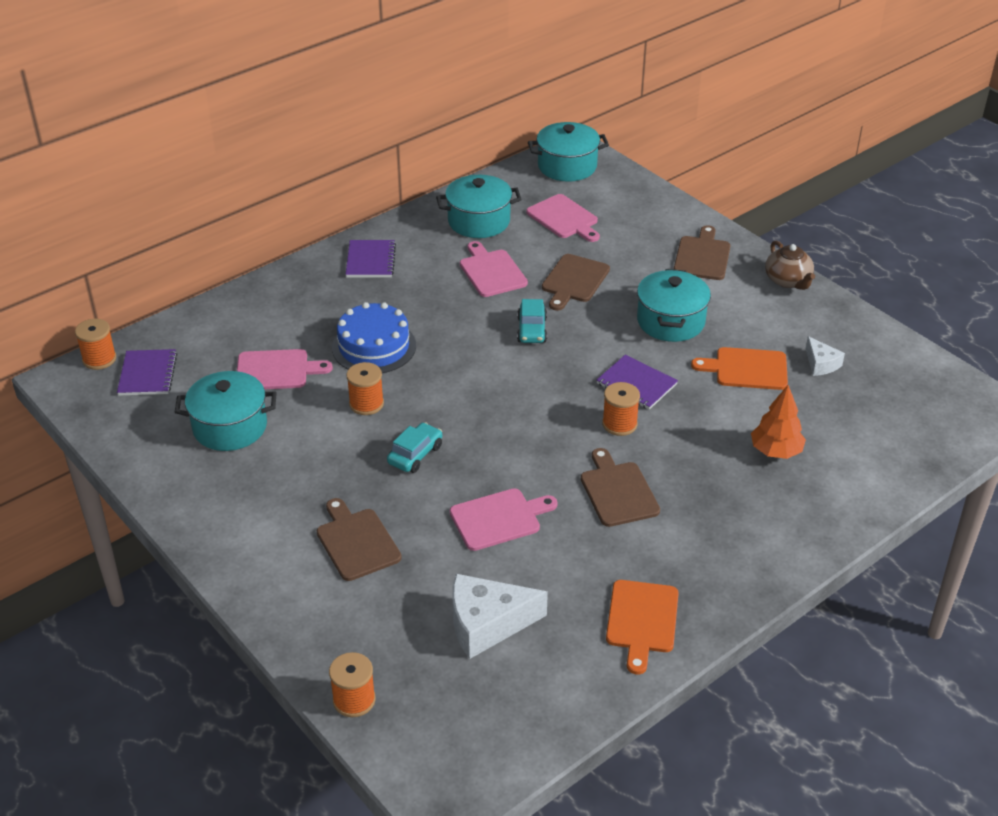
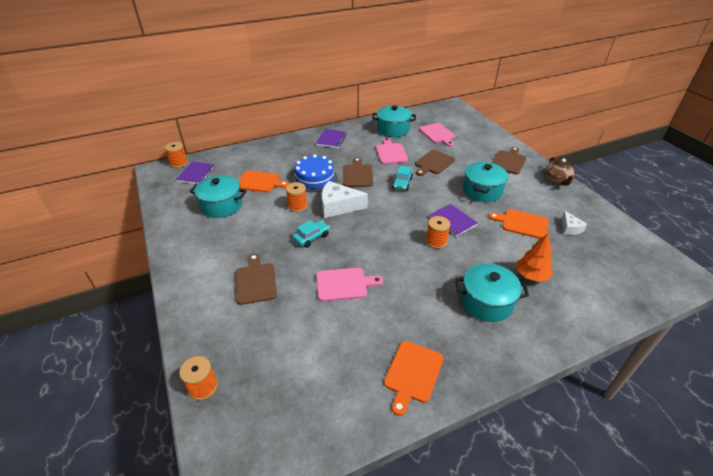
camera: 15 degrees right, 0 degrees up
pink cutting board [237,349,333,389] -> orange cutting board [239,171,289,192]
white cheese [453,574,548,659] -> white cheese moved to [322,181,368,218]
turquoise pot [528,122,609,182] -> turquoise pot moved to [455,263,529,322]
brown cutting board [581,448,660,527] -> brown cutting board moved to [343,157,373,187]

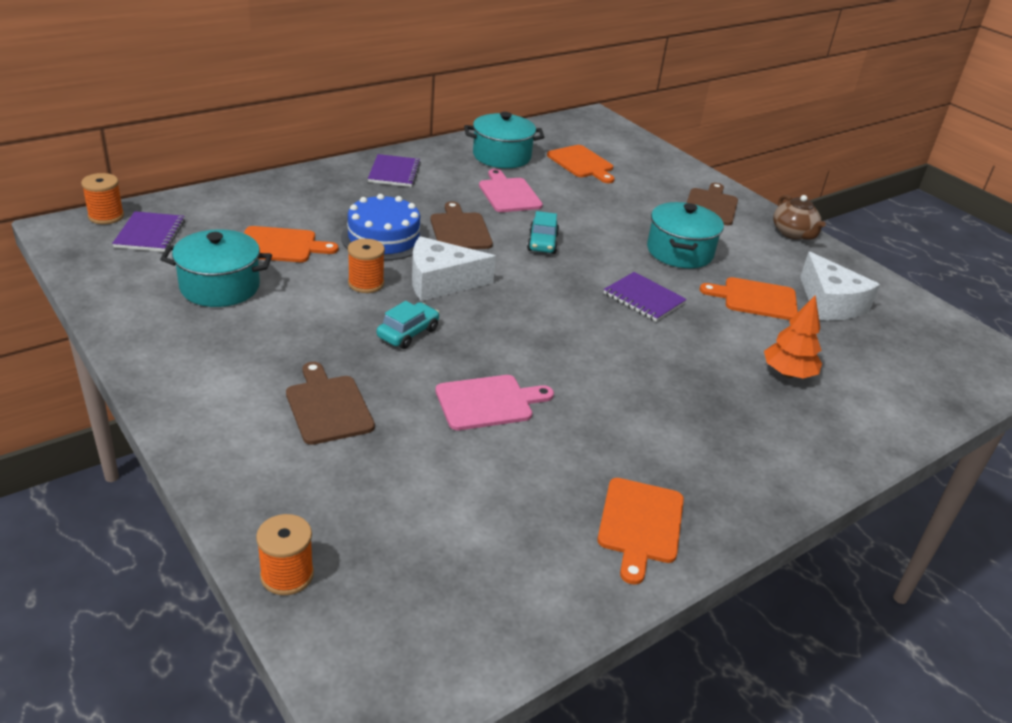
camera: 15 degrees left, 5 degrees down
brown cutting board [415,150,455,176] -> none
pink cutting board [419,123,455,147] -> orange cutting board [547,145,615,183]
orange spool [426,216,450,249] -> none
turquoise pot [455,263,529,322] -> none
white cheese [562,211,587,235] -> white cheese [800,252,880,321], size x1.86

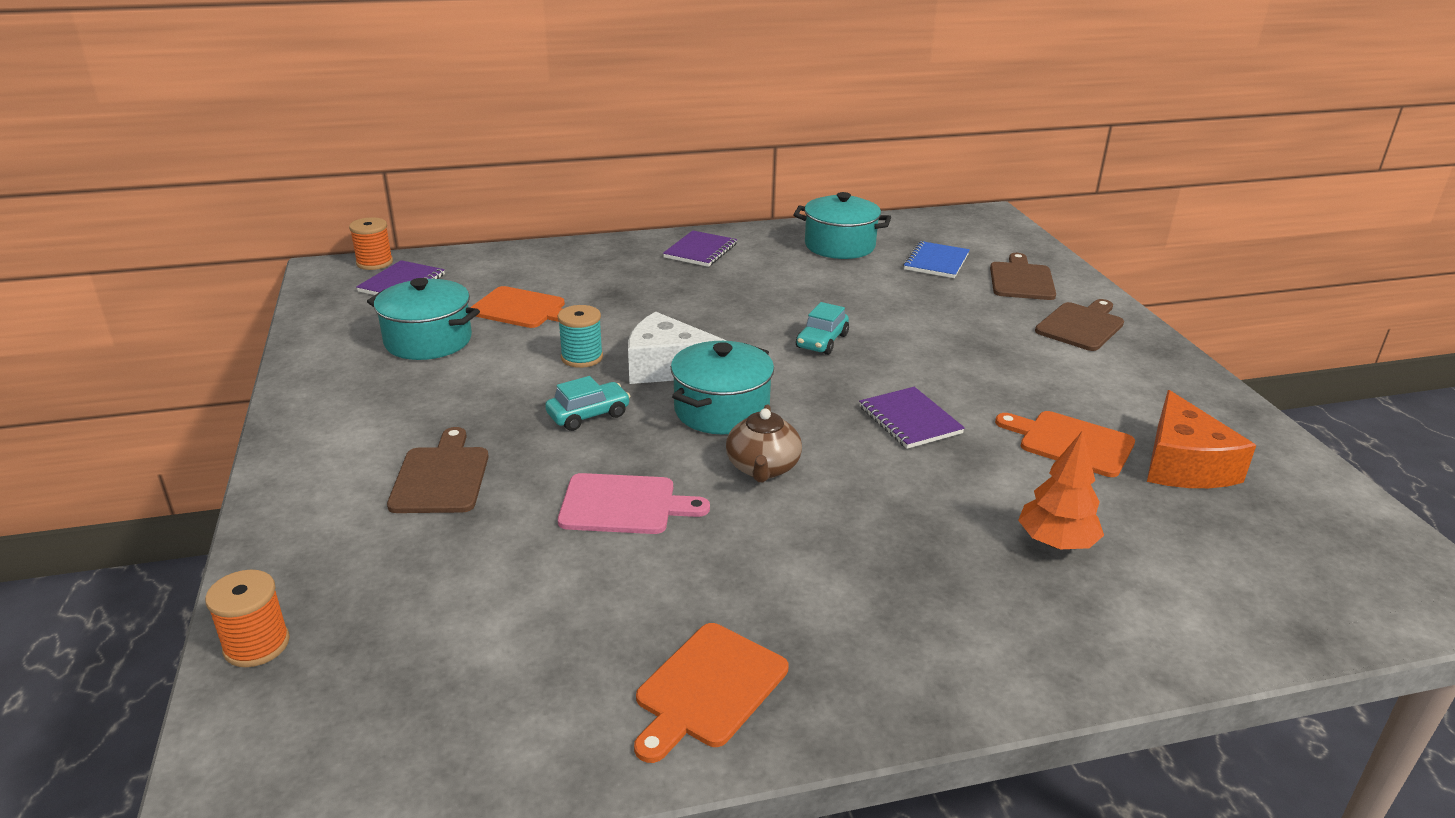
camera: 25 degrees right, 5 degrees down
blue cake [341,194,426,260] -> none
orange spool [348,239,385,293] -> turquoise spool [558,305,603,368]
brown cutting board [430,201,493,249] -> brown cutting board moved to [990,253,1056,300]
pink cutting board [479,169,543,212] -> none
orange cutting board [547,145,615,183] -> blue notebook [903,241,970,278]
turquoise pot [647,202,724,268] -> turquoise pot moved to [671,341,774,434]
brown teapot [773,195,826,240] -> brown teapot moved to [726,404,802,482]
white cheese [800,252,880,321] -> orange cheese [1147,390,1256,488]

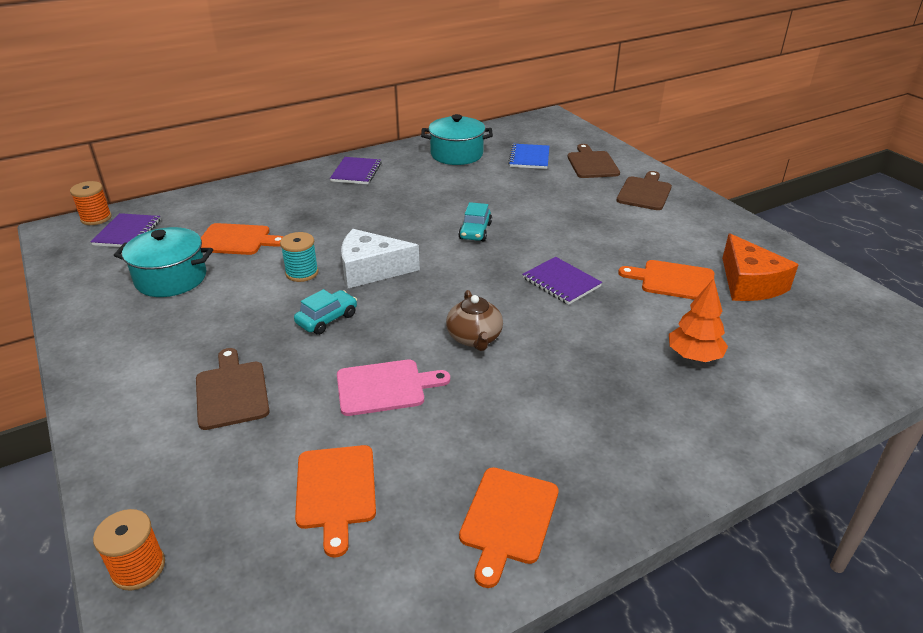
camera: 15 degrees left, 5 degrees up
turquoise pot [671,341,774,434] -> none
none -> orange cutting board [295,445,376,558]

